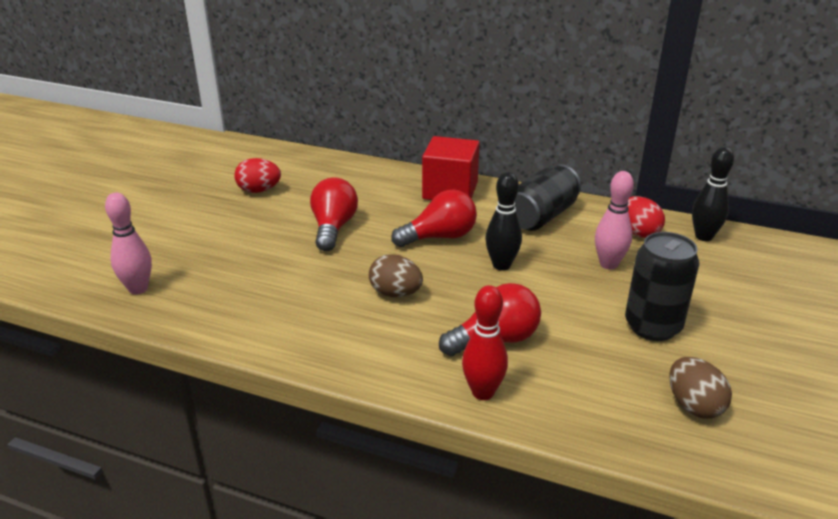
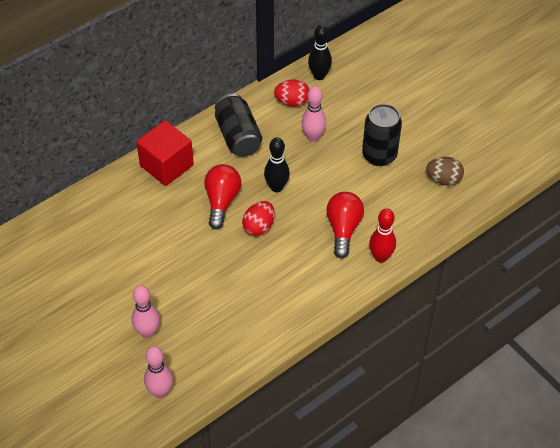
camera: 60 degrees left, 20 degrees up
red egg [234,158,281,193] -> red egg moved to [242,201,275,236]
red light bulb [310,177,358,251] -> none
brown egg [369,254,423,297] -> none
none -> pink bowling pin [132,285,160,338]

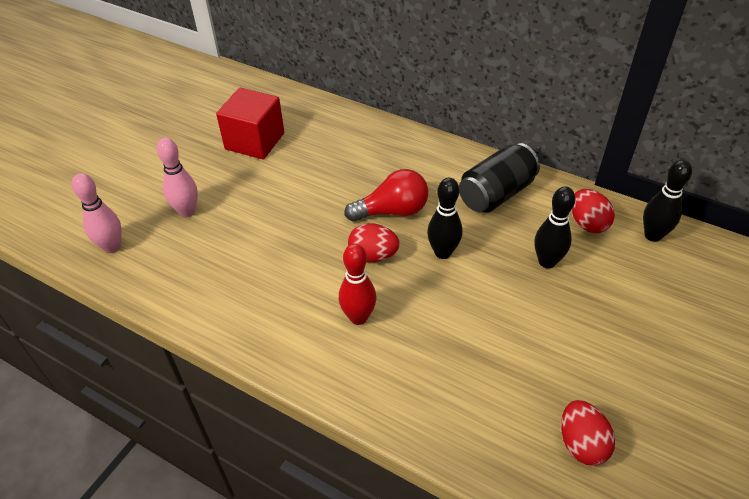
camera: 70 degrees right, 5 degrees down
red cube [136,120,194,186] -> red cube moved to [216,88,284,159]
pink bowling pin [301,86,326,142] -> black bowling pin [534,187,576,268]
red light bulb [326,192,364,258] -> none
black can [362,104,402,166] -> none
red bowling pin [369,209,396,263] -> red bowling pin moved to [339,244,376,325]
brown egg [426,157,464,186] -> red egg [561,400,615,466]

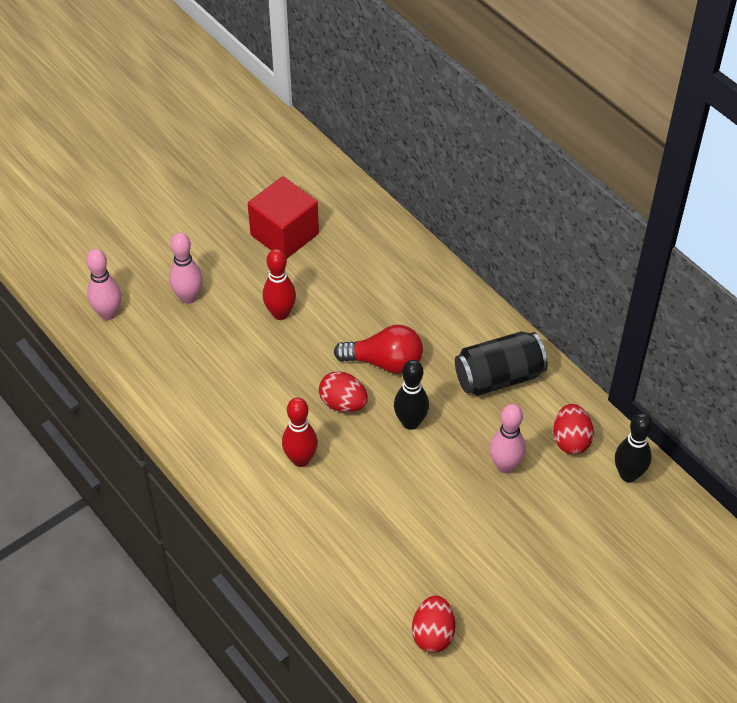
camera: 20 degrees right, 5 degrees up
black bowling pin [534,187,576,268] -> pink bowling pin [489,404,526,473]
none -> red bowling pin [263,249,296,320]

